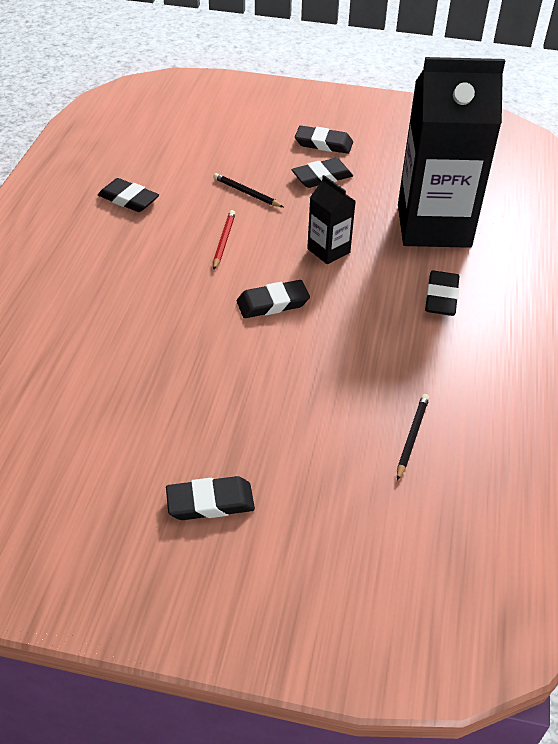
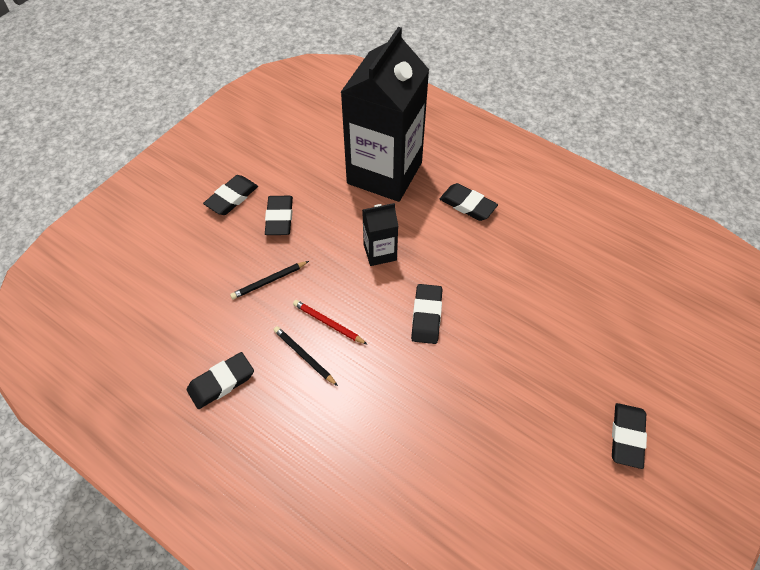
camera: 65 degrees left, 10 degrees up
black pencil [397,394,429,481] -> black pencil moved to [273,326,338,386]

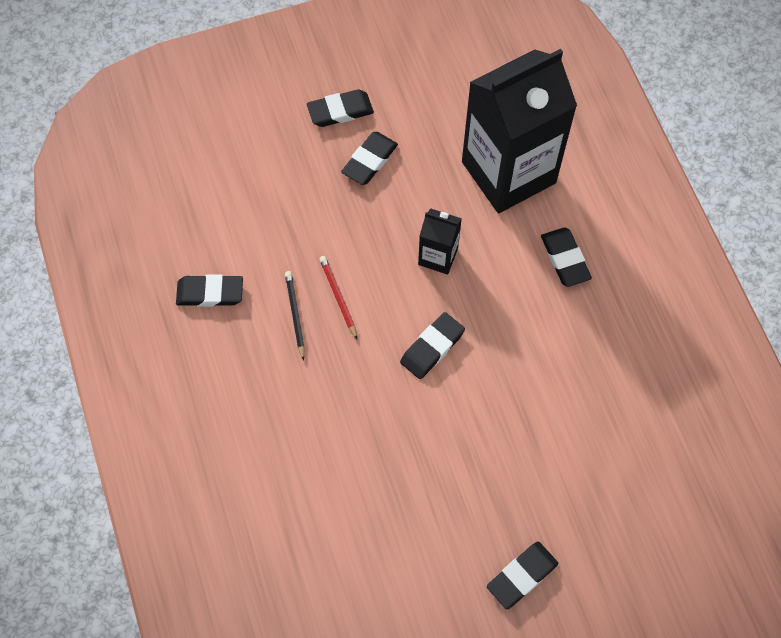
camera: 35 degrees right, 10 degrees up
black pencil [230,261,309,299] -> none

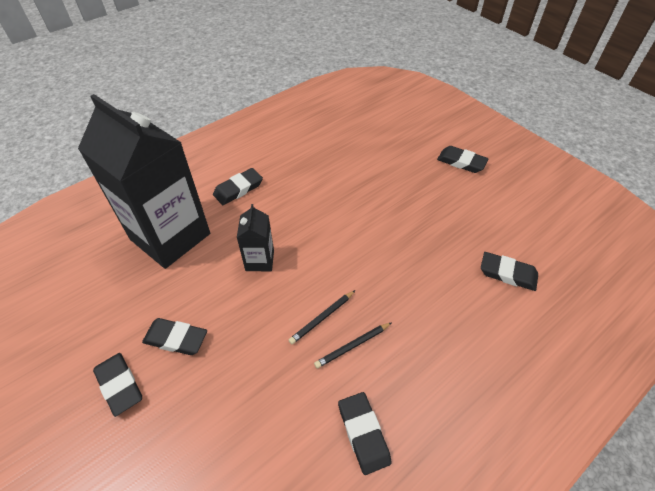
camera: 110 degrees left, 15 degrees down
red pencil [319,256,357,339] -> black pencil [289,290,355,344]
black eraser [400,312,465,379] -> black eraser moved to [481,252,538,291]

